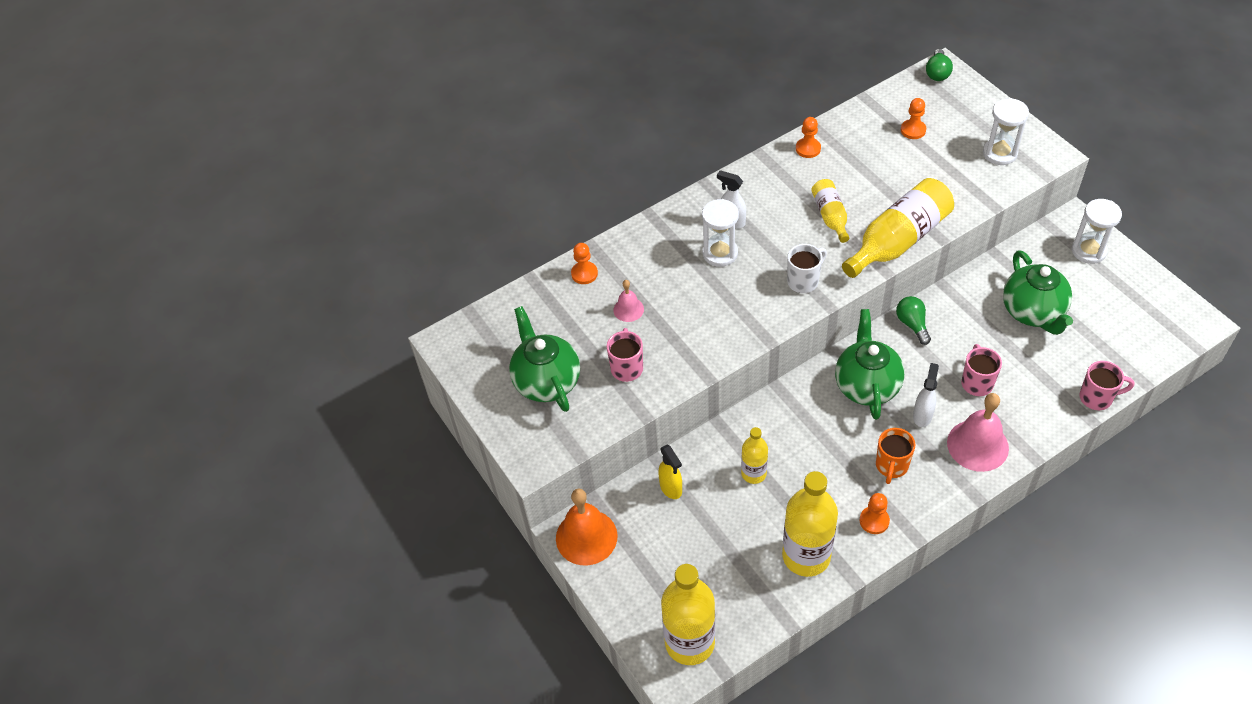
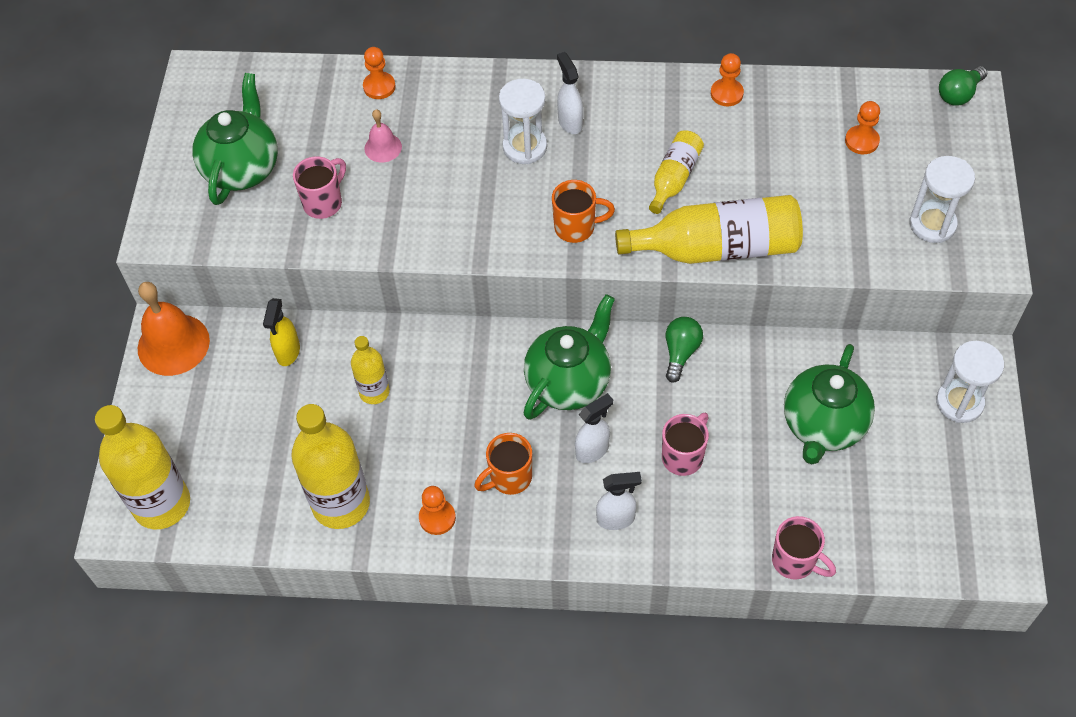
camera: 35 degrees right, 5 degrees up
white mug [787,244,827,293] -> orange mug [552,180,615,243]
pink bell [947,393,1009,472] -> white spray bottle [596,472,642,530]

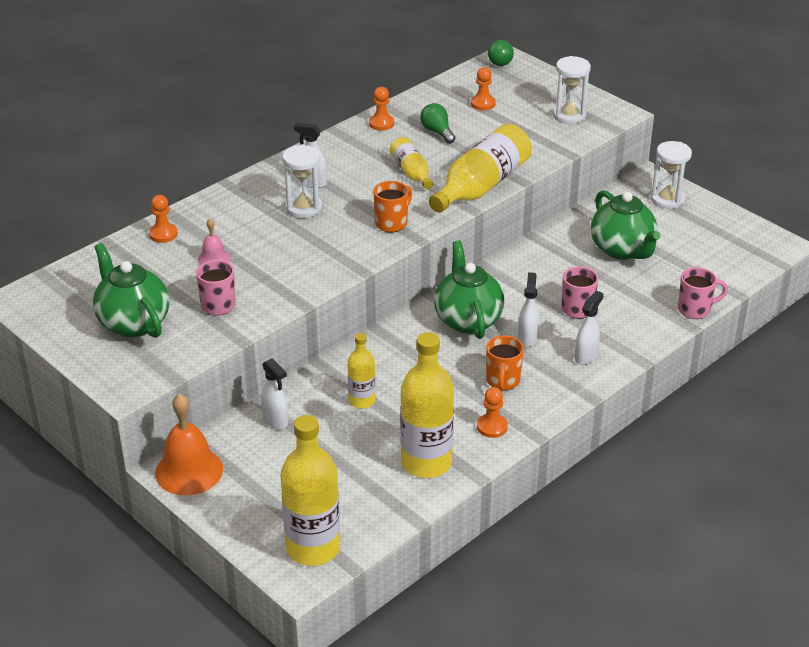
camera: 50 degrees left, 20 degrees down
yellow spray bottle [263,298,300,366] -> white spray bottle [261,358,288,430]
green light bulb [666,317,703,383] -> green light bulb moved to [420,103,456,144]

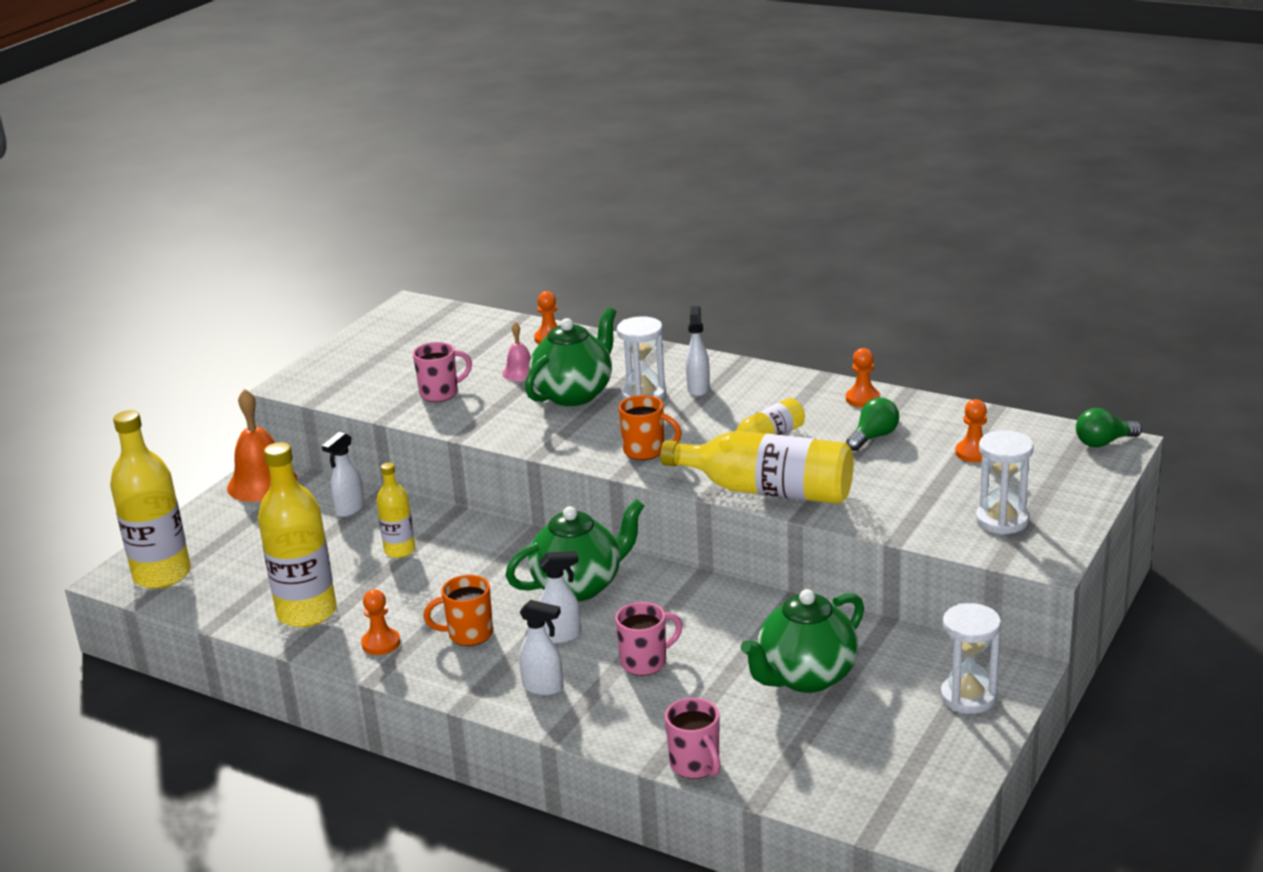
camera: 75 degrees right, 10 degrees down
green teapot [93,243,169,338] -> green teapot moved to [525,307,616,406]

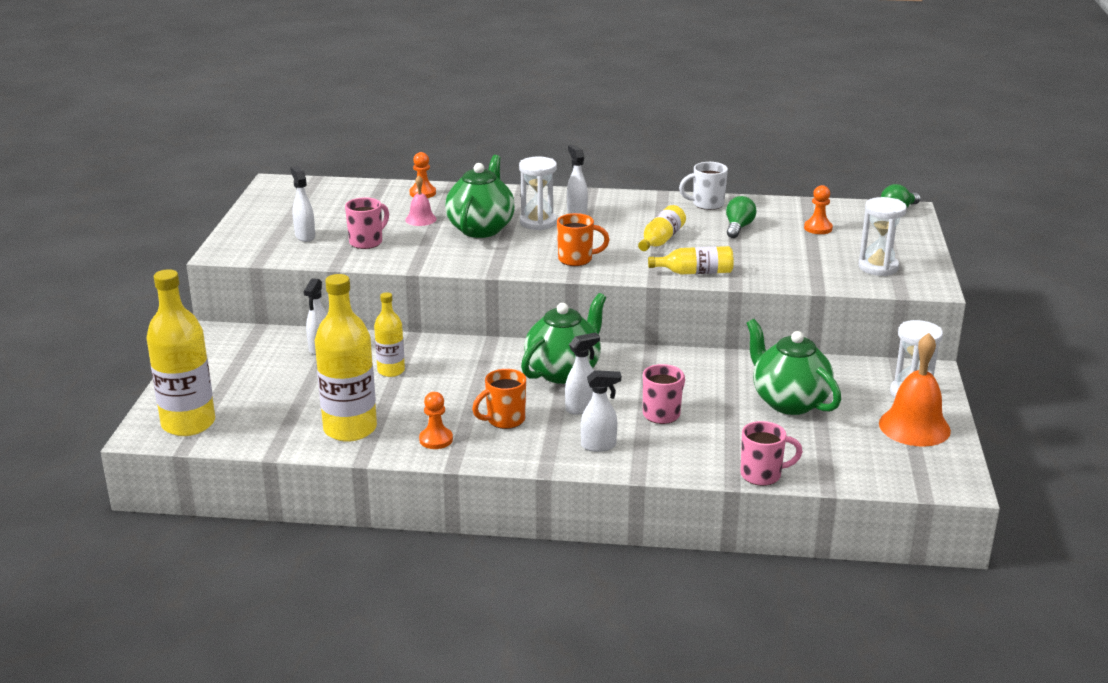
camera: 25 degrees left, 0 degrees up
orange bell [227,389,297,502] -> orange bell moved to [879,333,951,447]
yellow bottle [660,431,854,504] -> yellow bottle [648,246,734,274], size x0.55
pink mug [665,698,721,779] -> pink mug turned 45 degrees counterclockwise [740,421,803,486]
green teapot [741,589,864,693] -> green teapot turned 120 degrees clockwise [746,319,841,415]
orange pawn [846,348,880,407] -> white mug [679,162,728,210]
none -> white spray bottle [290,166,315,242]

